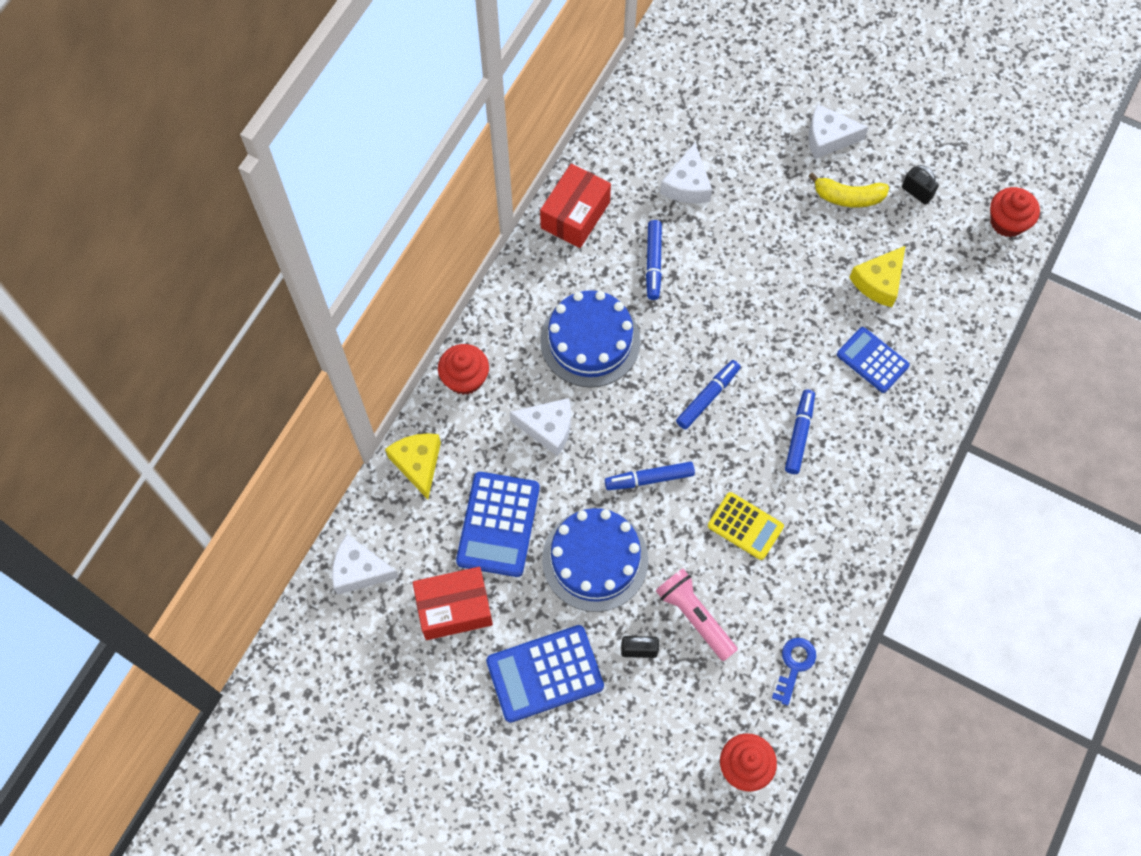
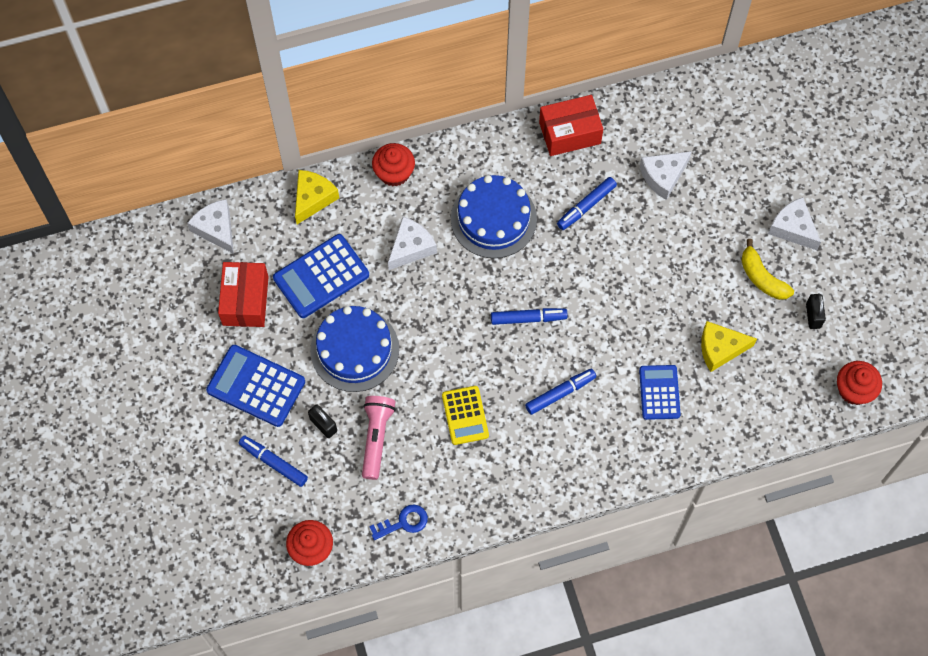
camera: 45 degrees right, 0 degrees up
red box [413,567,493,640] -> red box turned 60 degrees clockwise [218,262,268,327]
white cheese [509,398,571,456] -> white cheese turned 105 degrees counterclockwise [388,217,437,270]
blue marker [605,462,695,490] -> blue marker moved to [239,435,308,487]

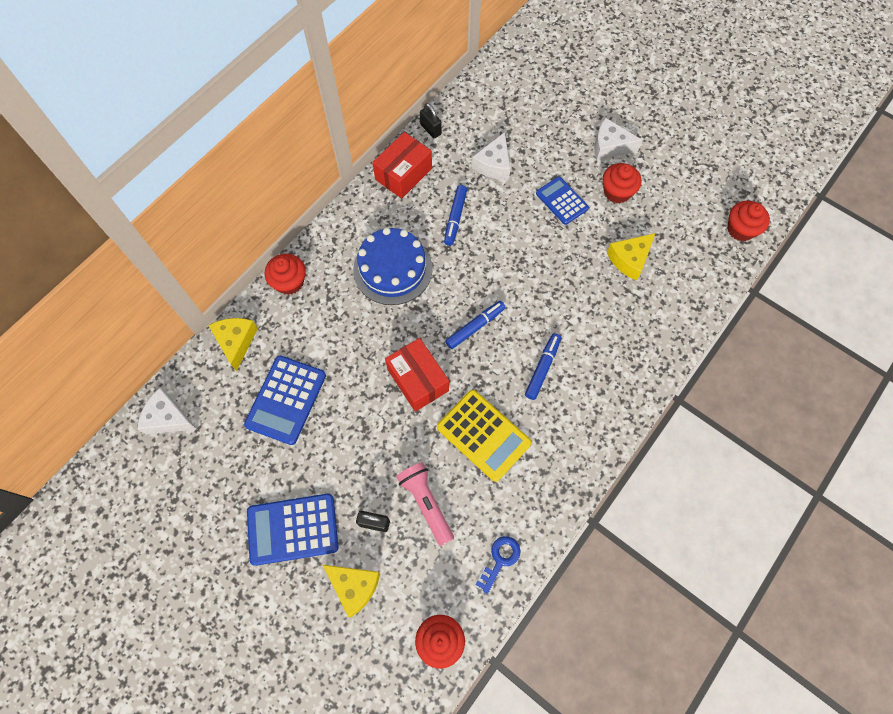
camera: 35 degrees left, 0 degrees up
red box [218,262,268,327] -> red box moved to [385,338,449,412]
blue marker [239,435,308,487] -> yellow cheese [323,565,380,617]
blue cake [310,306,399,392] -> none
white cheese [388,217,437,270] -> none
yellow calculator [442,386,489,445] -> yellow calculator [437,390,532,482], size x1.53
blue calculator [639,365,681,420] -> blue calculator moved to [536,177,589,225]
yellow banana [741,239,794,300] -> red cupcake [603,163,641,203]
black padlock [806,293,826,329] -> black padlock moved to [420,103,442,138]

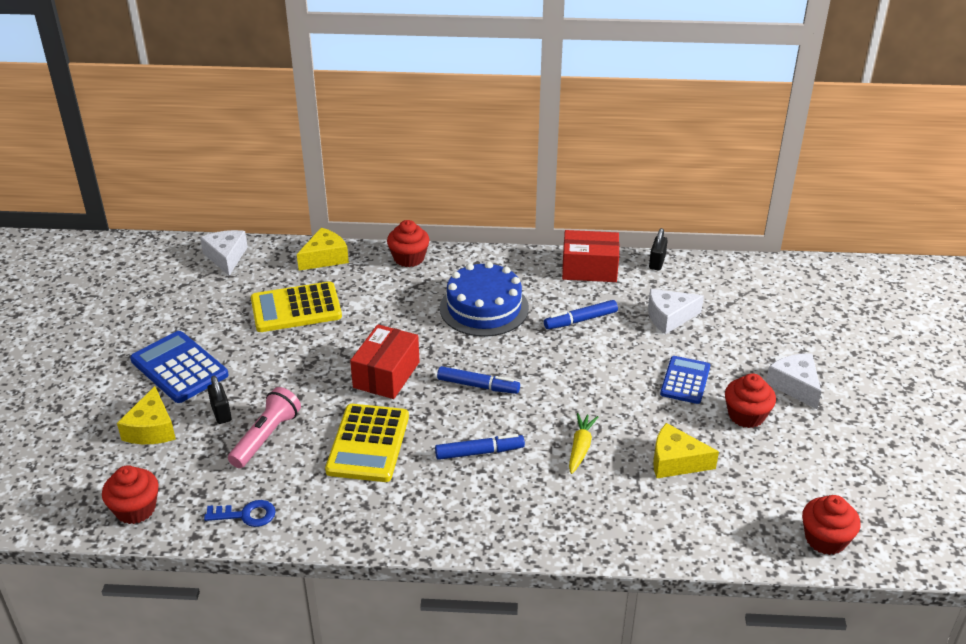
camera: 55 degrees right, 30 degrees down
blue calculator [244,356,326,445] -> yellow calculator [251,281,342,332]
none -> yellow carrot [569,413,598,474]

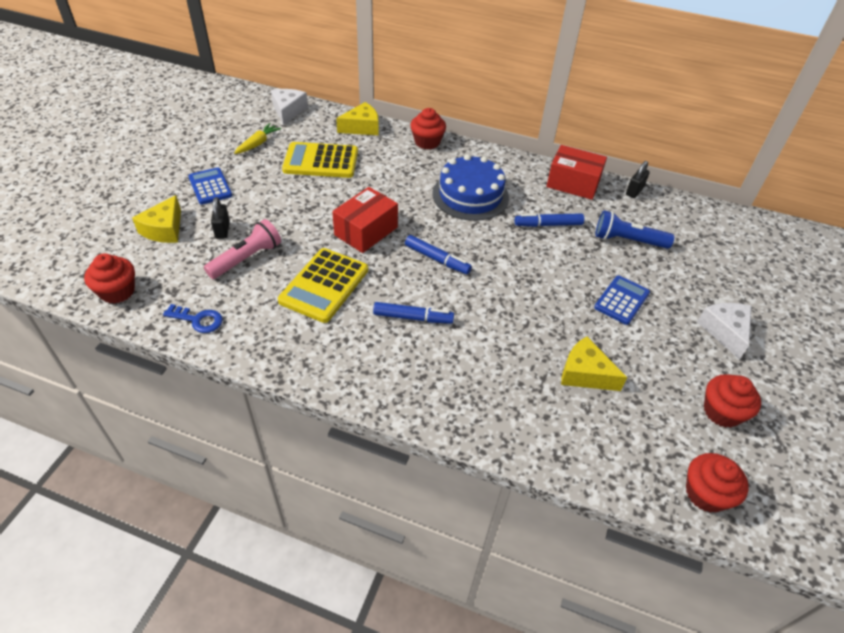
camera: 15 degrees right, 10 degrees up
blue calculator [130,331,228,403] -> blue calculator [188,167,232,205], size x0.65
yellow carrot [569,413,598,474] -> yellow carrot moved to [234,123,281,154]
white cheese [648,289,704,334] -> blue flashlight [596,210,674,249]
red cupcake [725,373,776,428] -> red cupcake moved to [704,374,761,428]

